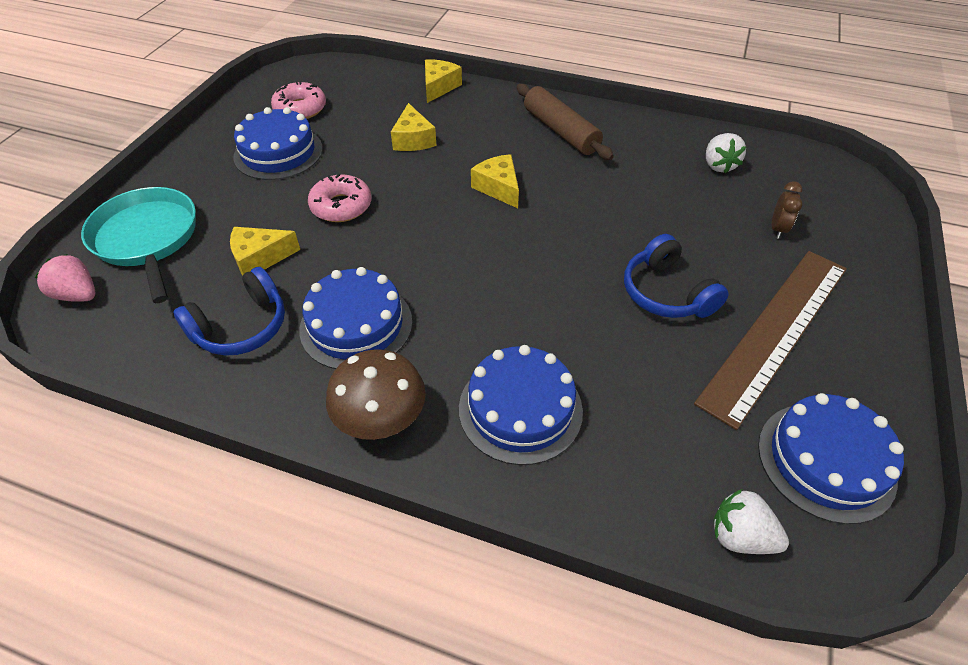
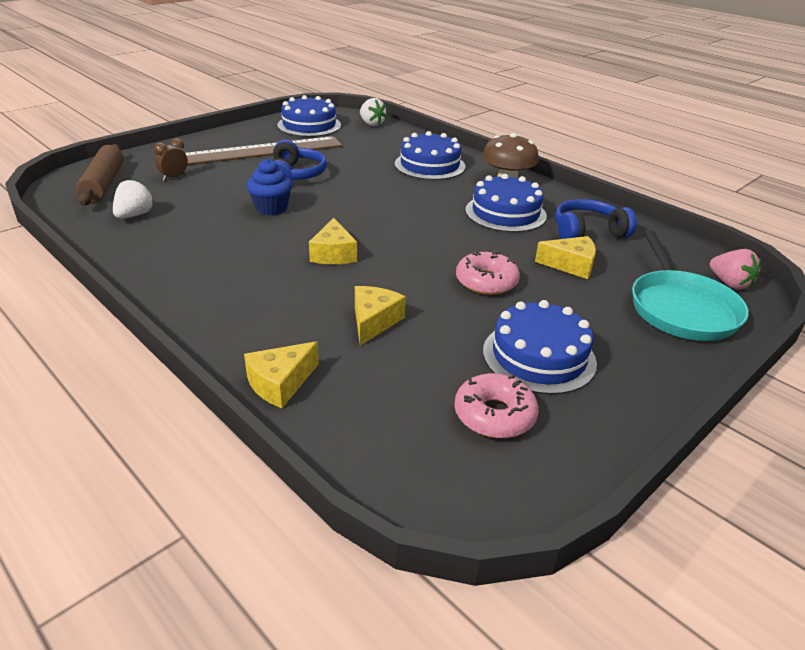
camera: 155 degrees left, 15 degrees down
brown rolling pin [516,84,614,160] -> brown rolling pin moved to [76,144,124,206]
none -> blue cupcake [246,159,293,216]

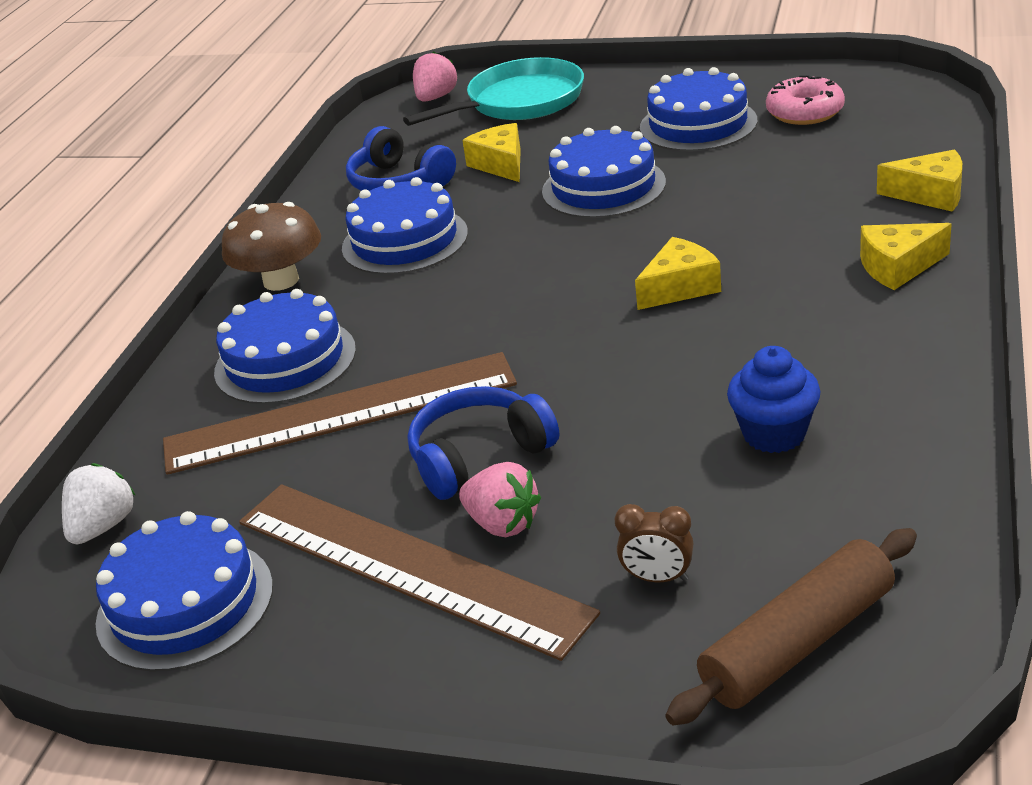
camera: 115 degrees left, 0 degrees up
white strawberry [113,179,154,218] -> none
blue cupcake [246,159,293,216] -> blue cupcake moved to [727,346,820,453]
yellow cheese [355,286,406,346] -> yellow cheese moved to [860,223,952,290]
pink donut [456,251,520,295] -> blue cake [542,126,666,218]
none -> brown ruler [163,352,517,475]
none -> pink strawberry [459,462,541,537]

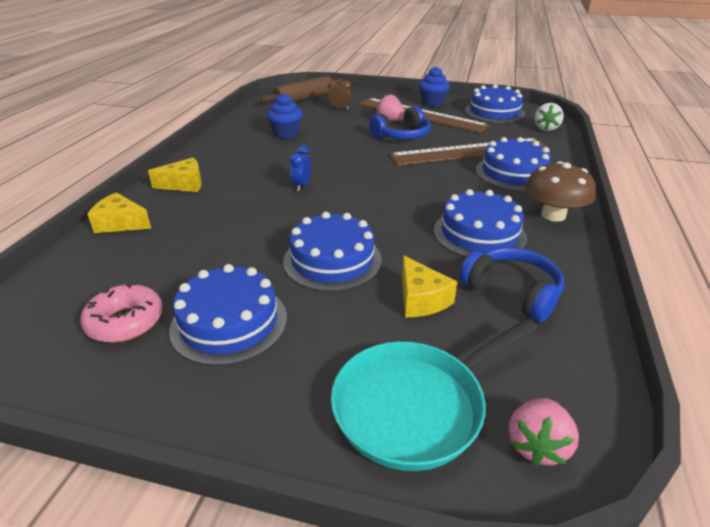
camera: 175 degrees right, 0 degrees up
yellow cheese [635,237,721,310] -> blue clock [290,146,311,191]
none -> blue cupcake [419,66,450,107]

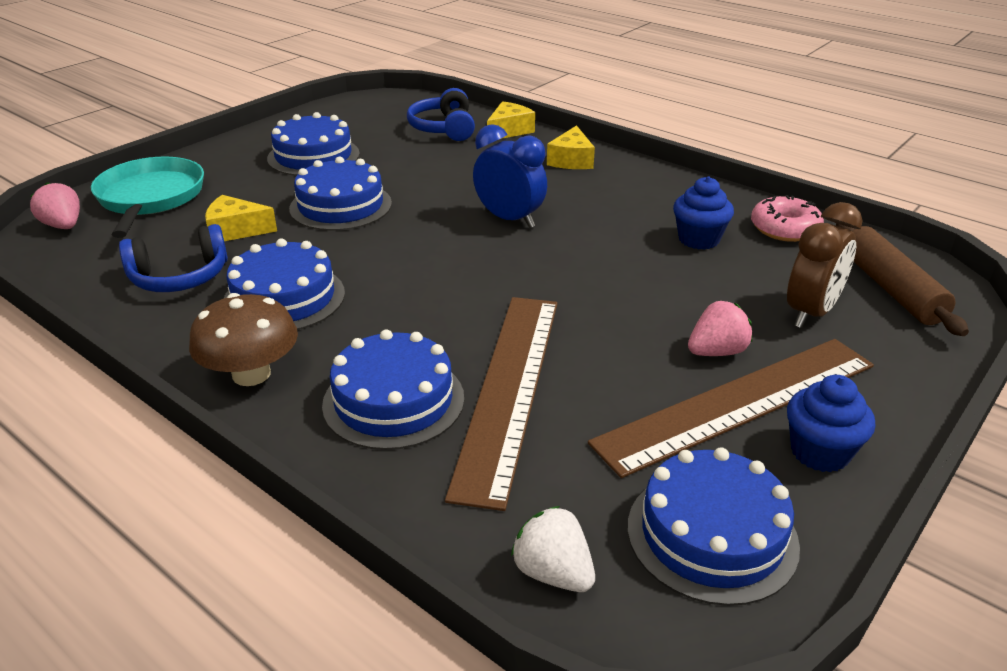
camera: 115 degrees right, 0 degrees up
pink donut [80,282,163,342] -> pink donut moved to [751,195,824,242]
blue clock [290,146,311,191] -> blue clock [473,124,547,228], size x1.81
brown clock [328,80,352,110] -> brown clock [787,202,862,328], size x1.81
blue headphones [369,106,431,140] -> blue headphones moved to [407,88,475,141]

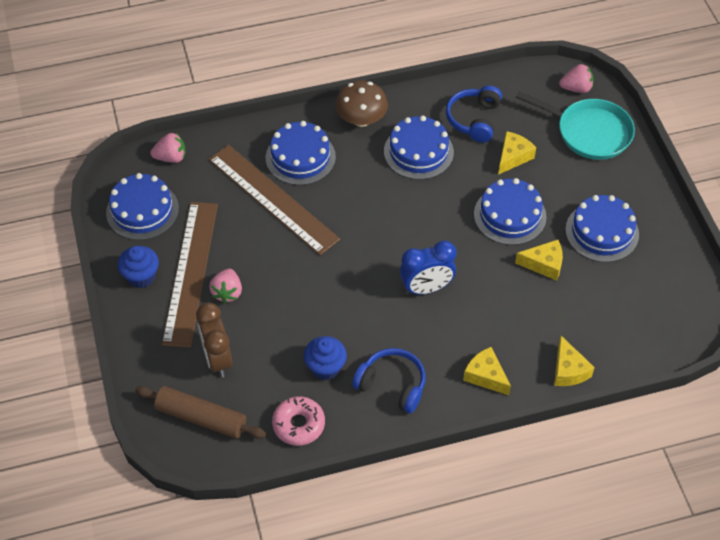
camera: 125 degrees right, 20 degrees up
blue headphones [407,88,475,141] -> blue headphones moved to [352,348,426,413]
white strawberry [511,506,595,592] -> pink strawberry [151,133,185,163]
none -> yellow cheese [515,240,563,281]

